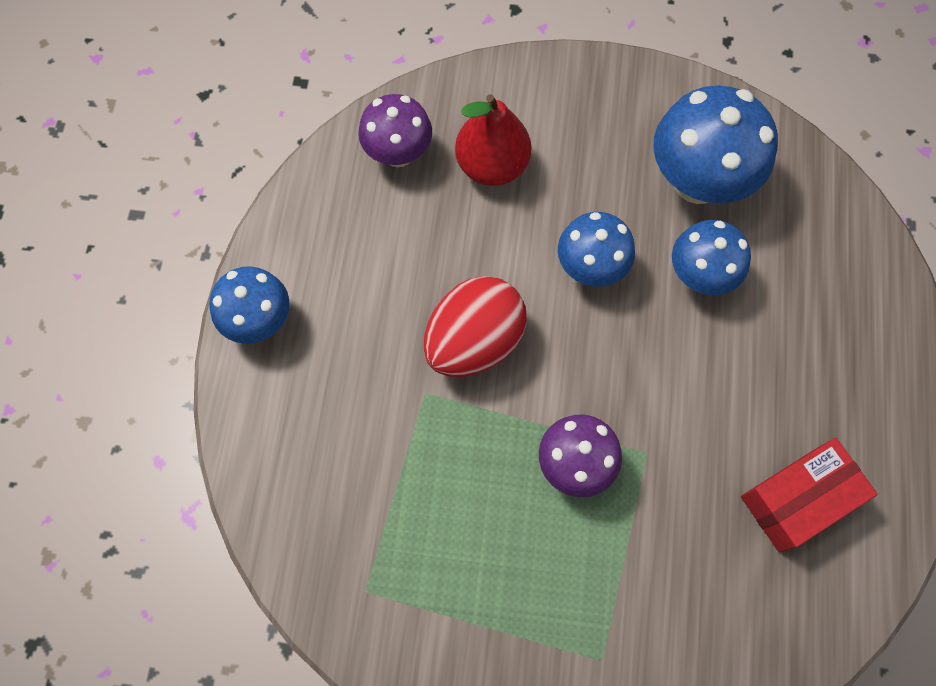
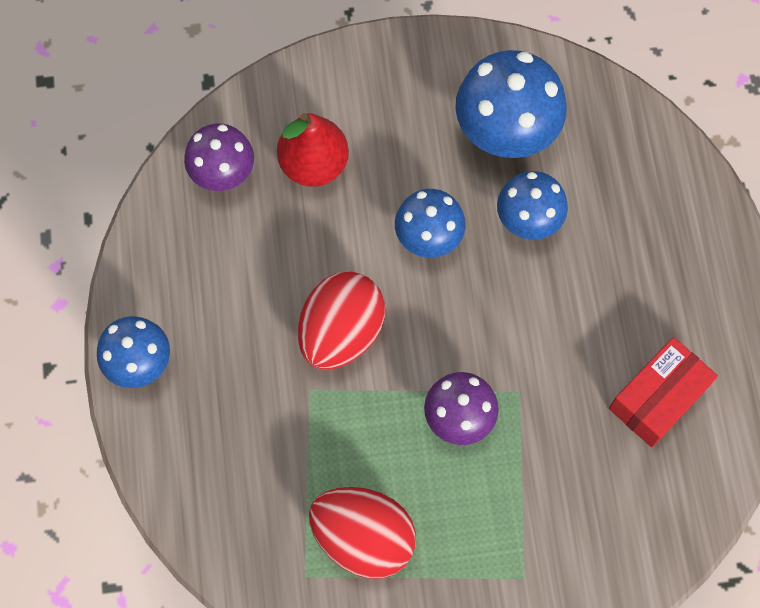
camera: 15 degrees left, 0 degrees up
none -> red egg [309,487,416,579]

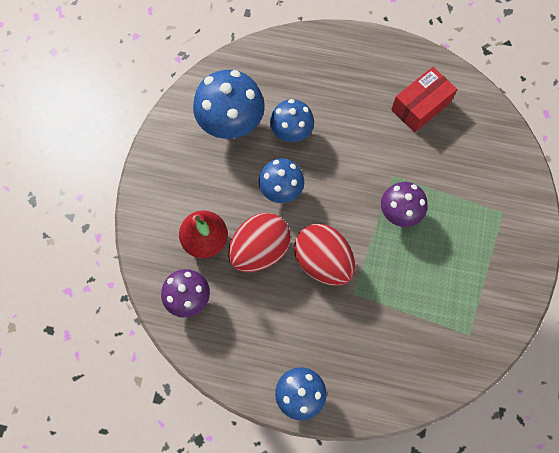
camera: 70 degrees left, 0 degrees up
red egg [309,487,416,579] -> red egg moved to [228,213,291,272]
red box [609,337,718,448] -> red box turned 75 degrees clockwise [391,67,457,132]

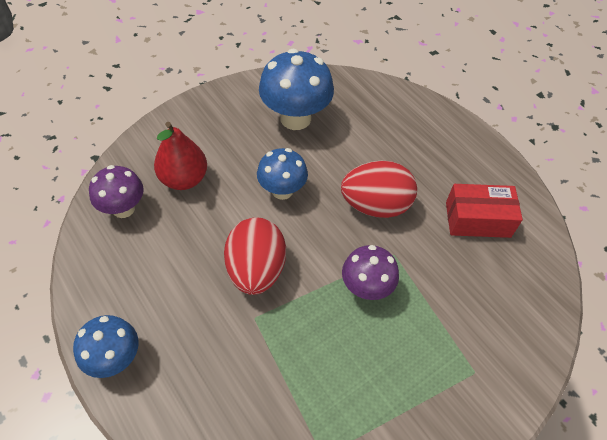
camera: 40 degrees right, 15 degrees down
red egg [228,213,291,272] -> red egg moved to [341,161,417,218]
blue mushroom [270,99,314,142] -> none

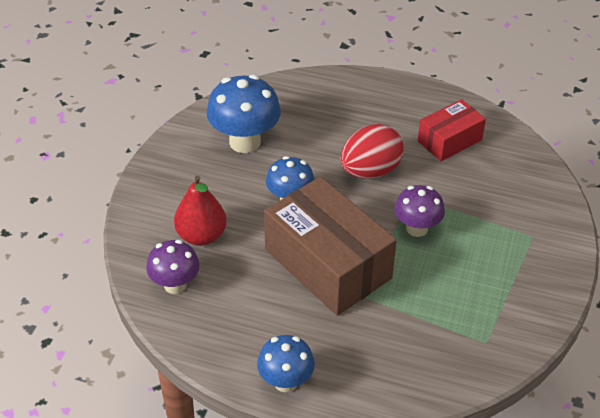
camera: 35 degrees left, 10 degrees down
red egg [224,217,286,295] -> brown box [264,177,397,316]

